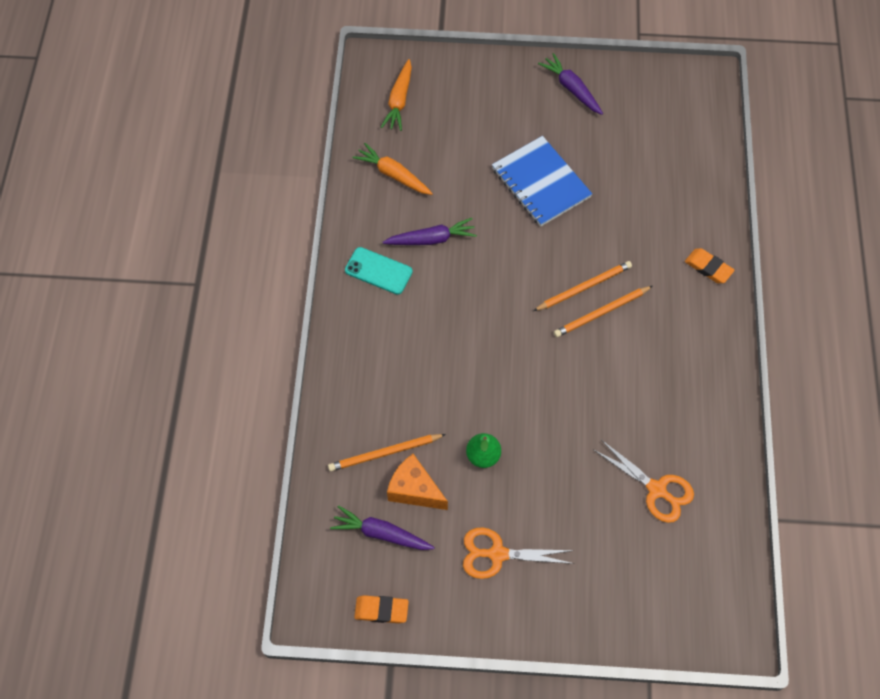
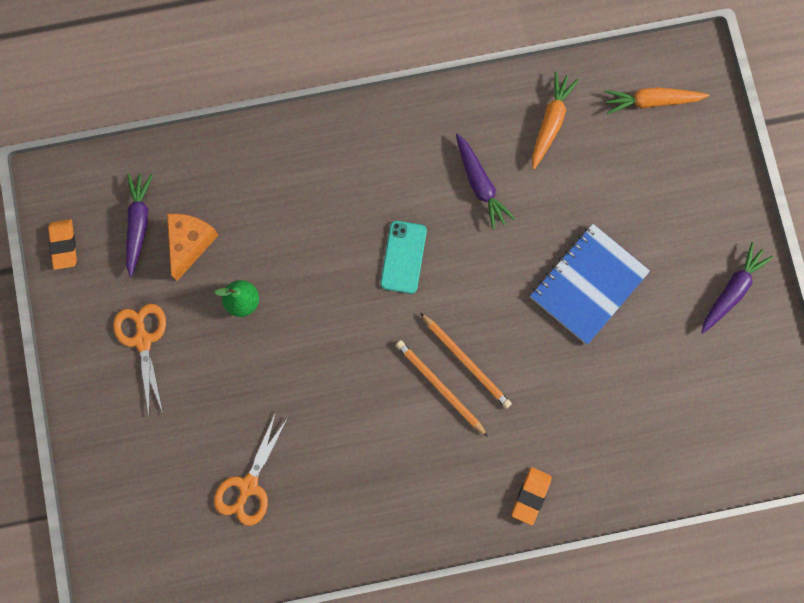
camera: 75 degrees right, 15 degrees up
orange pencil [328,434,446,471] -> none
turquoise phone [345,247,413,295] -> turquoise phone moved to [381,221,427,294]

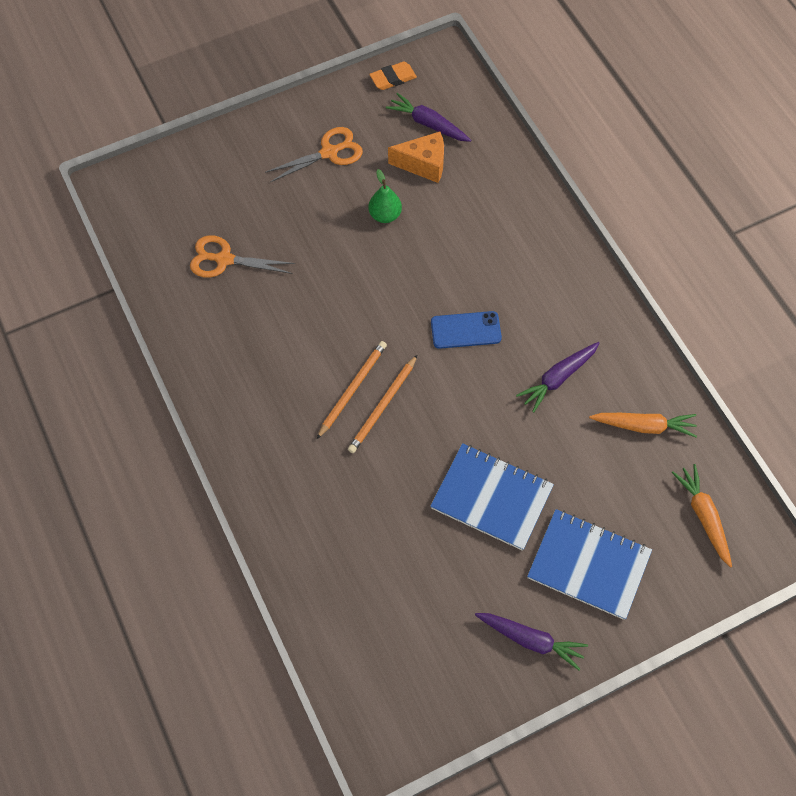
camera: 75 degrees right, 15 degrees down
purple carrot [126,173,153,277] -> purple carrot turned 135 degrees counterclockwise [386,93,471,142]
turquoise phone [381,221,427,294] -> blue phone [431,311,502,349]
orange eraser [512,467,552,525] -> none
none -> blue notebook [527,509,652,620]

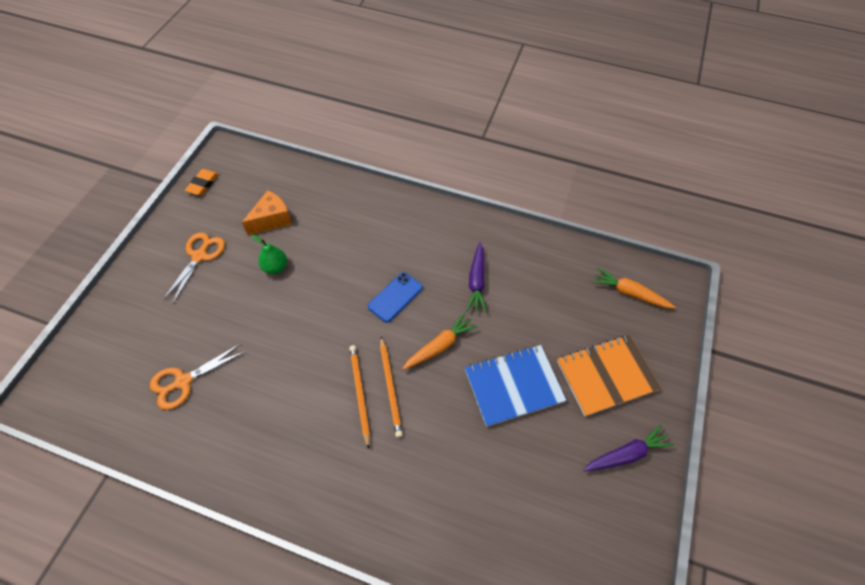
camera: 45 degrees left, 5 degrees down
purple carrot [386,93,471,142] -> none
blue notebook [527,509,652,620] -> orange notebook [557,335,661,416]
orange carrot [589,413,697,438] -> orange carrot moved to [402,313,478,370]

